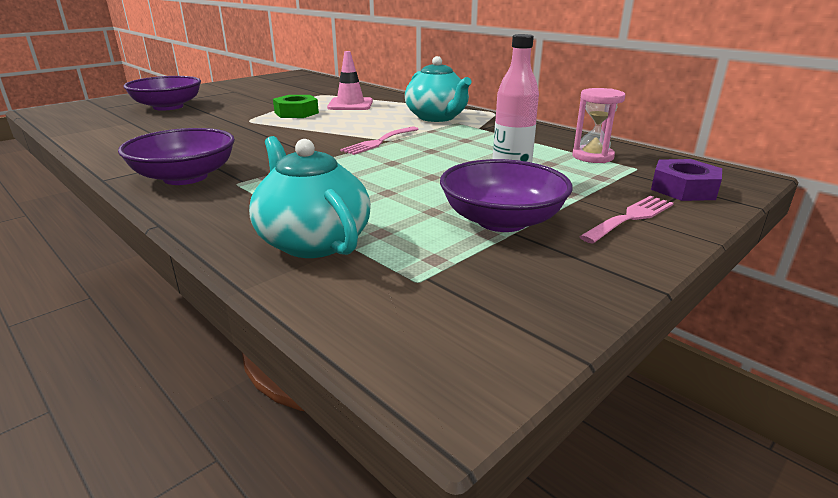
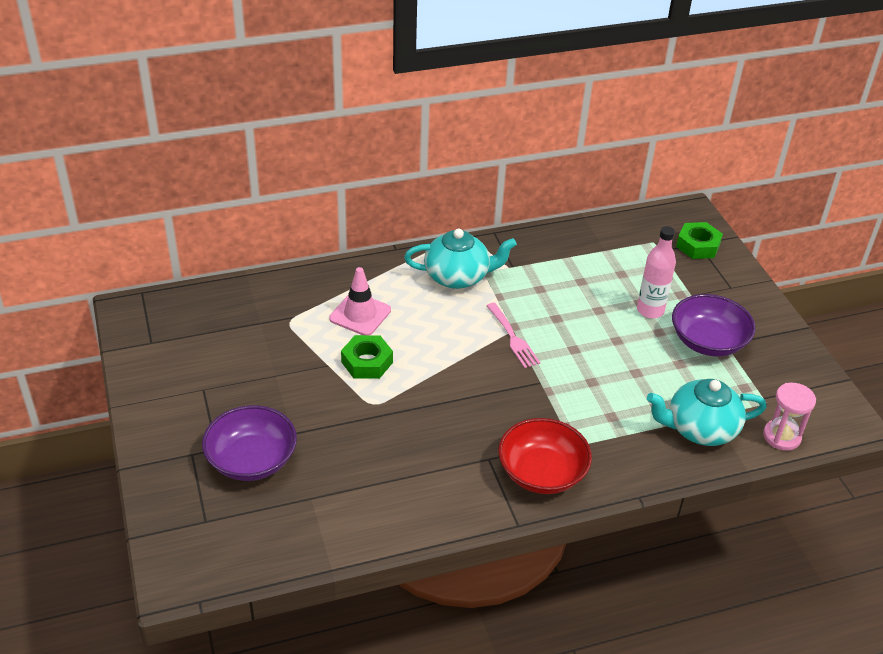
camera: 65 degrees left, 15 degrees up
purple bowl [118,128,235,185] -> red bowl [498,418,592,494]
pink hourglass [572,88,625,163] -> pink hourglass moved to [763,383,816,451]
pink fork [579,196,674,244] -> none
purple nut [651,159,722,201] -> green nut [676,222,723,259]

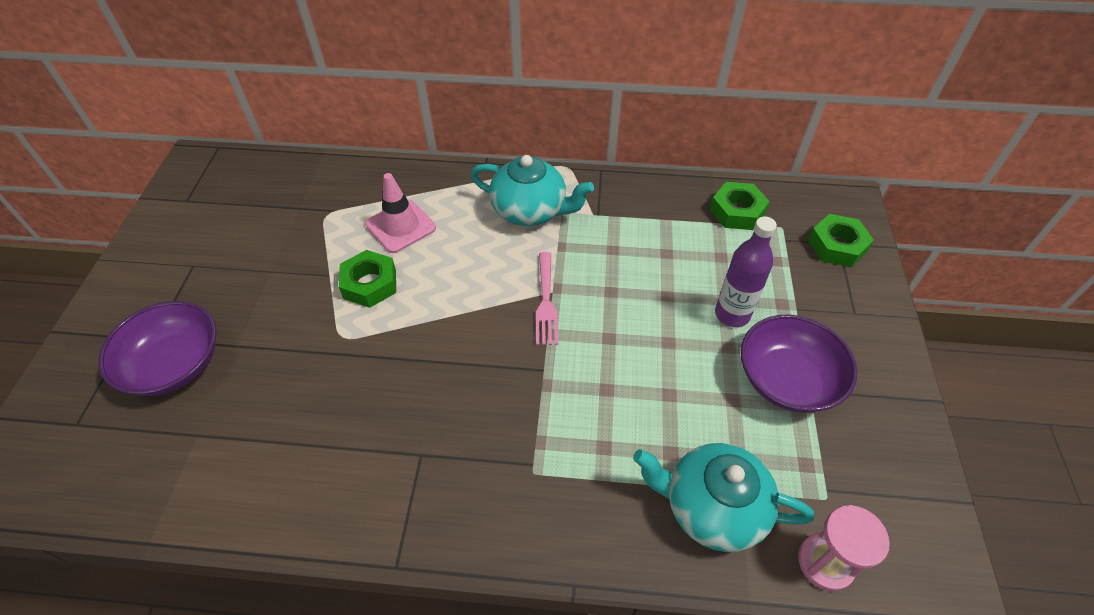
camera: 25 degrees right, 10 degrees up
red bowl [498,418,592,494] -> none
pink bottle [637,226,676,318] -> purple bottle [715,217,777,327]
none -> green nut [710,182,770,230]

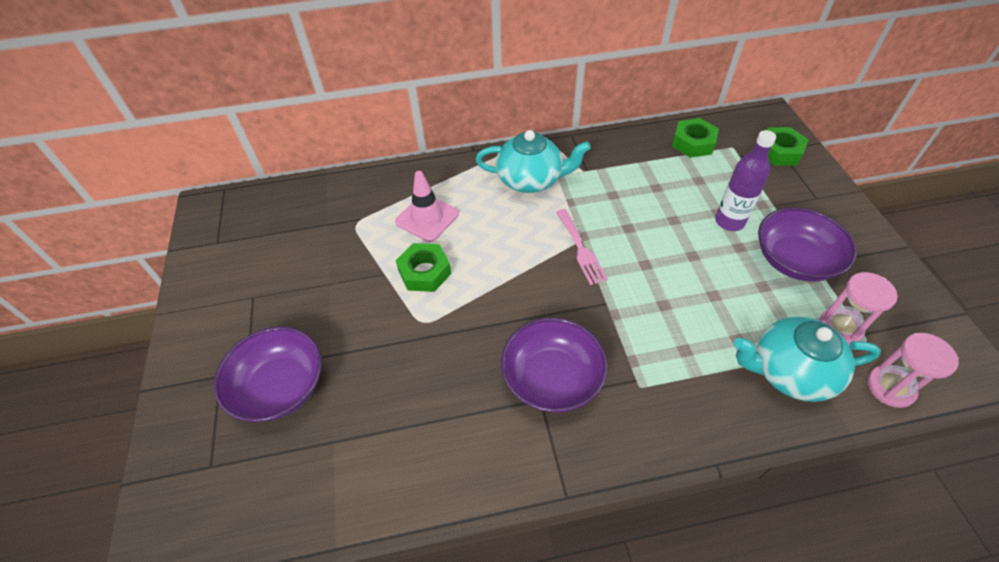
camera: 15 degrees left, 0 degrees up
none -> purple bowl [501,318,608,413]
none -> pink hourglass [819,272,898,345]

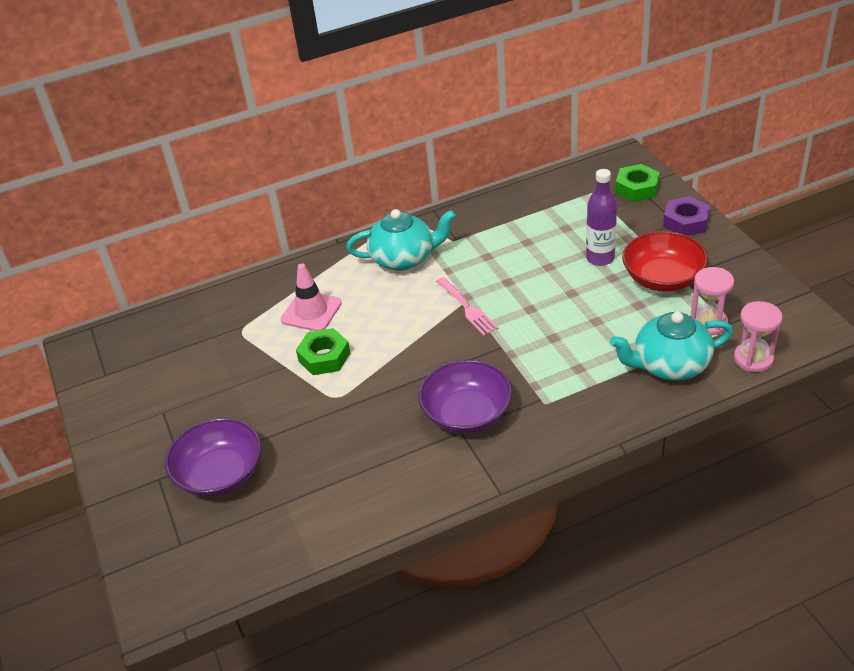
camera: 10 degrees left, 10 degrees down
green nut [672,118,719,158] -> none
purple bowl [758,208,857,281] -> red bowl [622,231,708,292]
none -> purple nut [663,196,710,236]

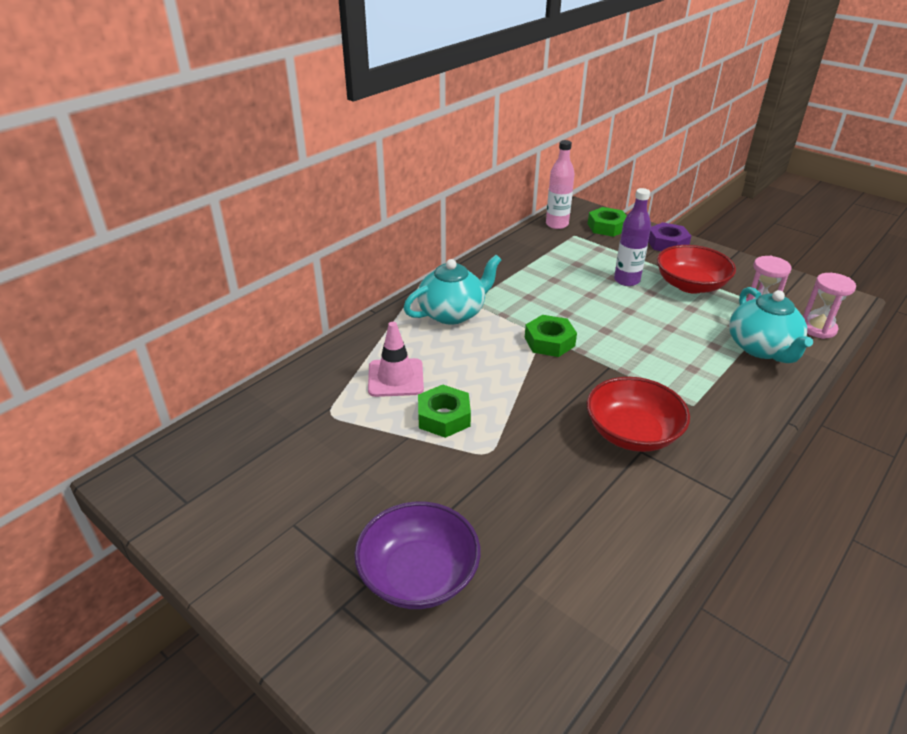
camera: 30 degrees left, 5 degrees down
purple bowl [418,360,512,434] -> red bowl [587,377,690,452]
pink fork [436,277,499,336] -> green nut [525,315,577,357]
turquoise teapot [610,312,733,381] -> turquoise teapot turned 60 degrees counterclockwise [729,287,813,363]
none -> pink bottle [546,140,575,229]

